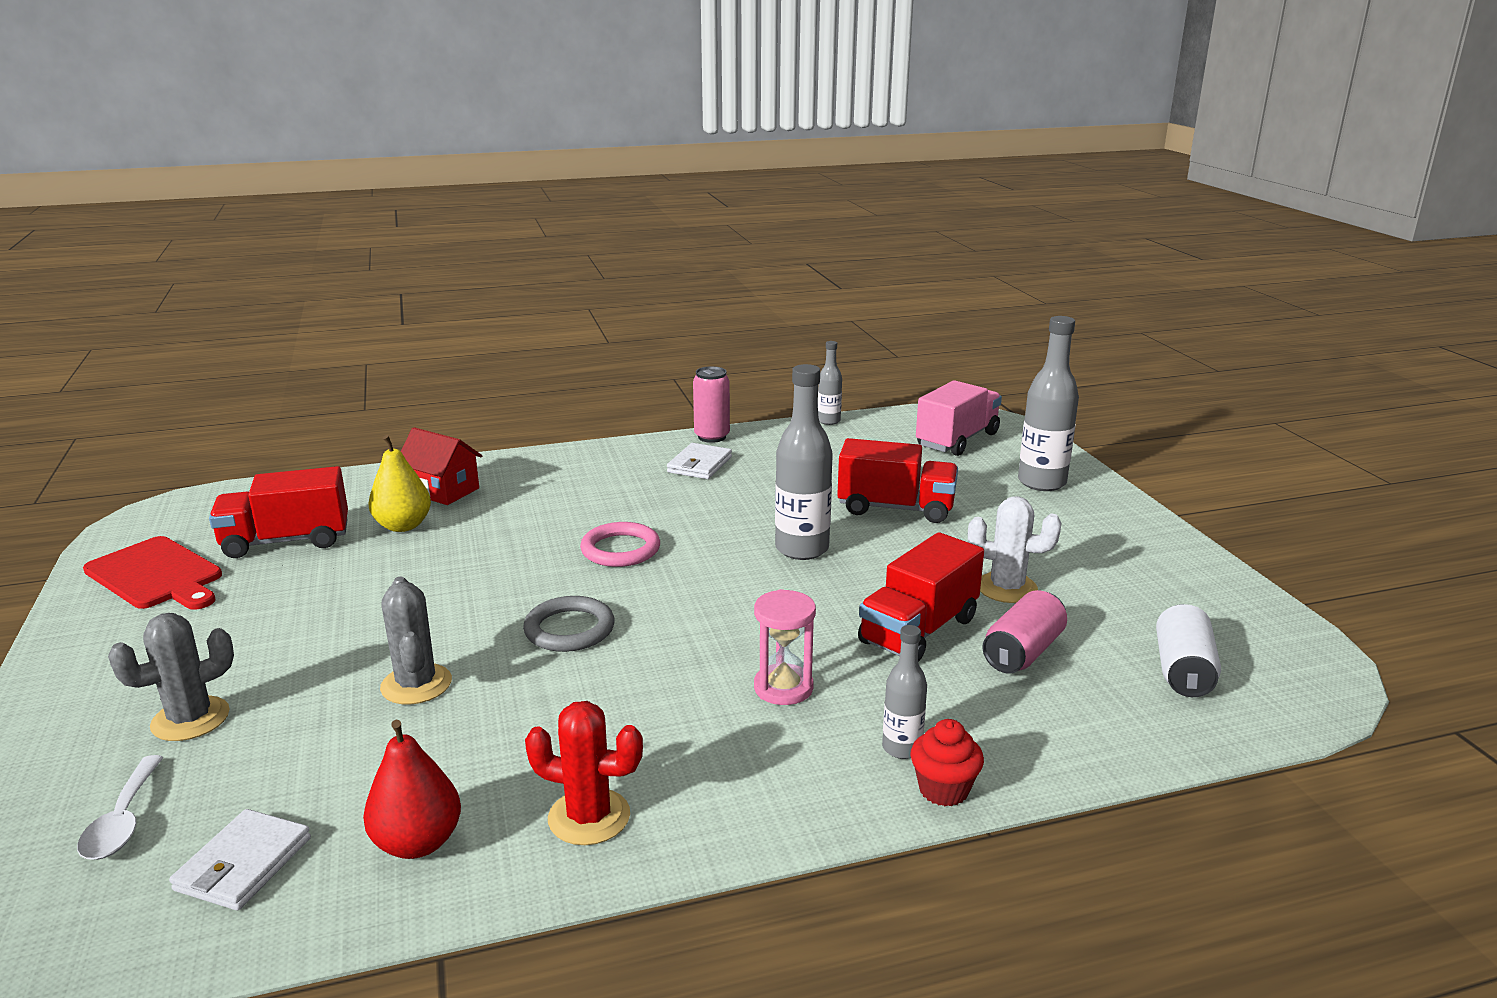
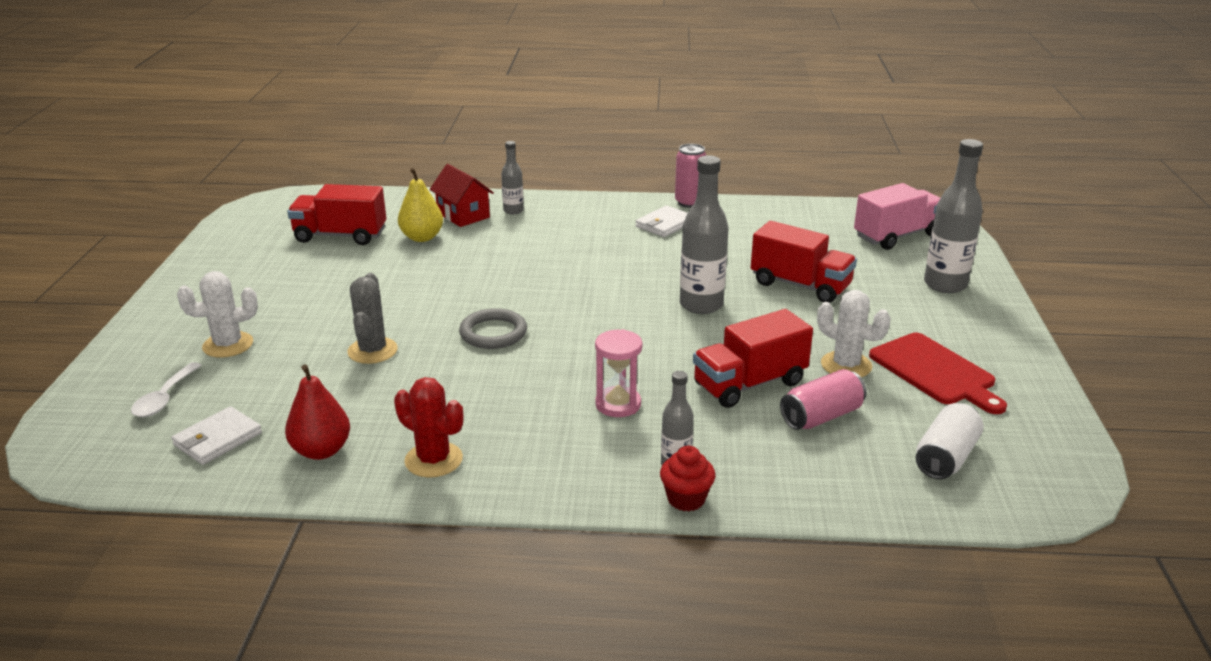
camera: 20 degrees right, 5 degrees up
red cutting board [83,536,222,610] -> red cutting board moved to [869,333,1007,414]
grey cactus [108,613,234,741] -> white cactus [177,271,258,358]
pink ring [580,522,660,567] -> none
grey bottle [818,341,842,425] -> grey bottle moved to [501,141,524,214]

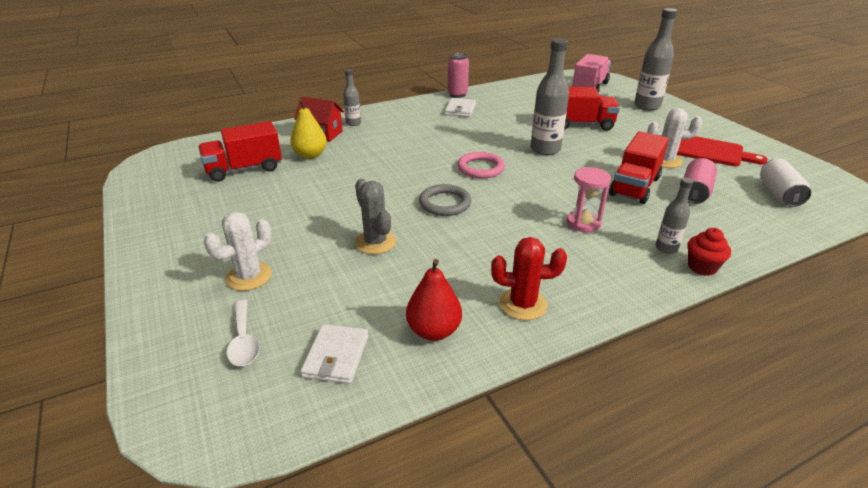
camera: 30 degrees left, 5 degrees up
none -> pink ring [457,152,505,178]

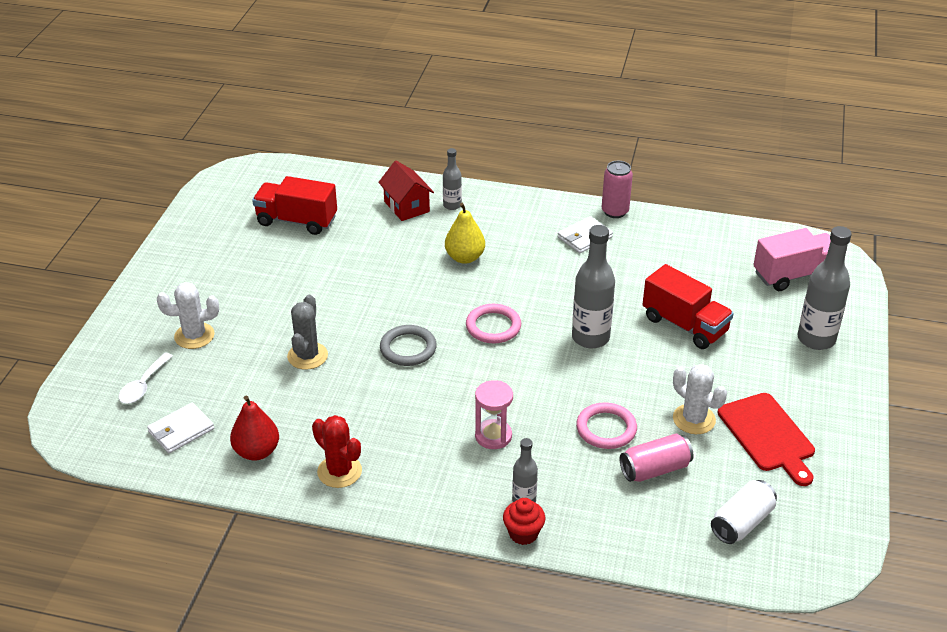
camera: 40 degrees right, 5 degrees up
yellow pear [290,99,327,159] -> yellow pear moved to [445,203,485,264]
red truck [609,131,669,204] -> pink ring [576,402,637,449]

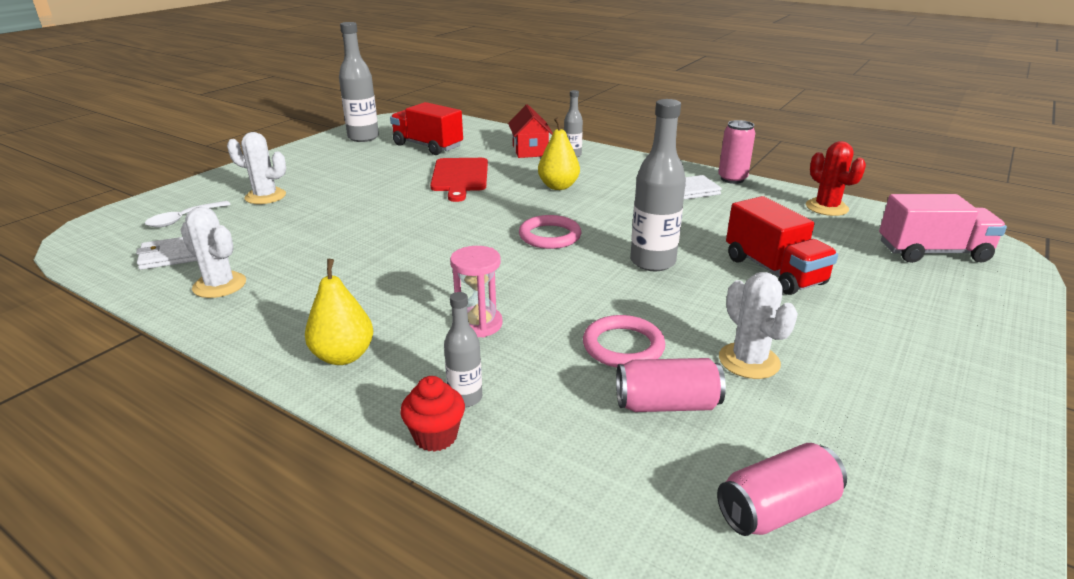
camera: 20 degrees right, 10 degrees down
red pear [230,396,279,461] -> white cactus [181,207,246,298]
grey cactus [287,295,328,370] -> none
red cactus [312,415,362,488] -> red cactus moved to [806,141,866,216]
grey ring [380,325,437,366] -> none
white can [711,480,777,544] -> pink can [717,443,847,536]
red cutting board [717,393,815,486] -> red cutting board moved to [430,158,488,202]
grey bottle [798,226,852,350] -> grey bottle moved to [339,22,379,142]
none -> yellow pear [305,259,373,365]

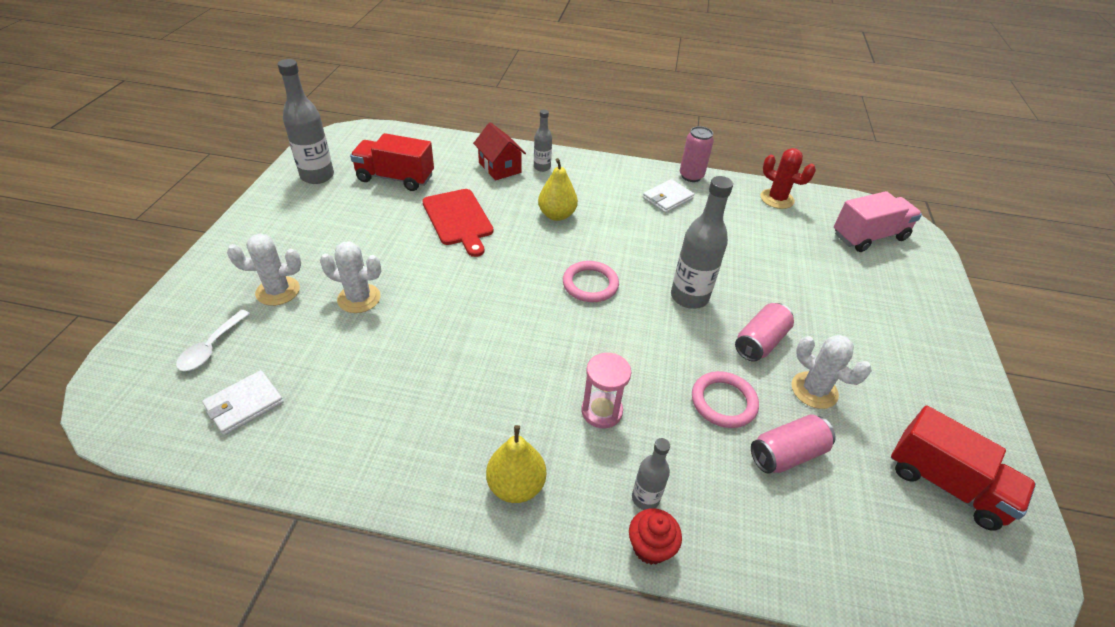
camera: 25 degrees left, 15 degrees up
white cactus [181,207,246,298] -> white cactus moved to [320,241,381,313]
pink can [717,443,847,536] -> pink can moved to [735,303,794,362]
red truck [726,196,838,295] -> red truck moved to [891,405,1036,531]

